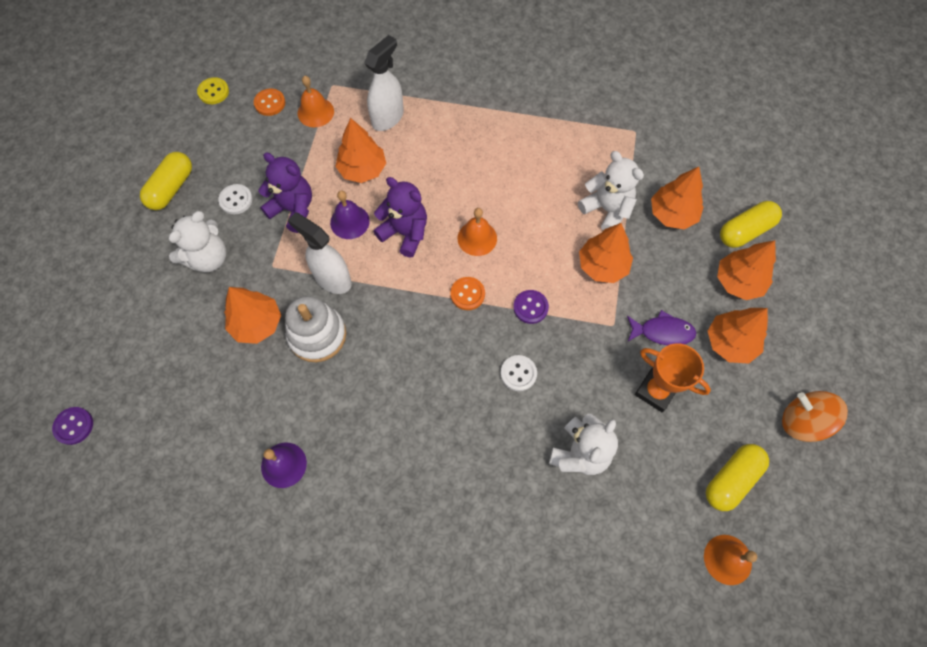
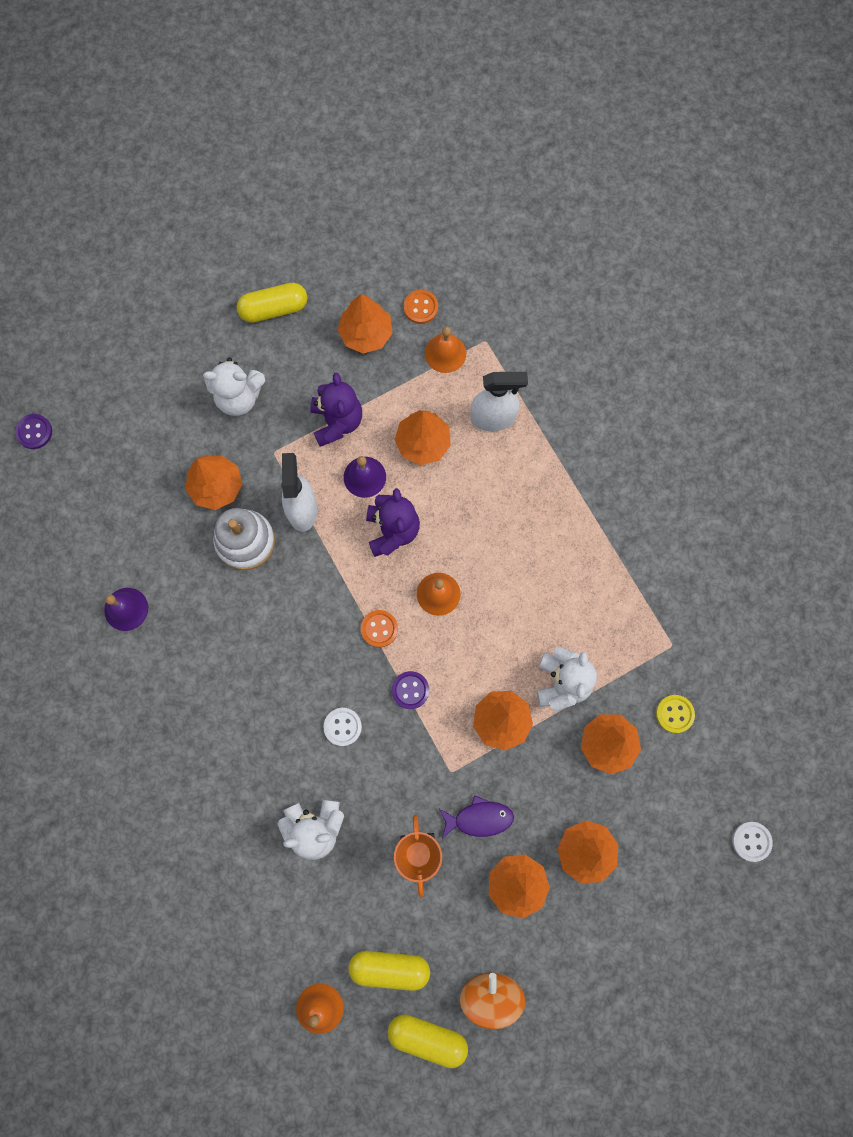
camera: 50 degrees right, 10 degrees up
yellow button [197,77,229,104] -> yellow button moved to [656,695,695,733]
white button [218,184,253,214] -> white button moved to [732,822,773,862]
purple fish [627,310,696,345] -> purple fish turned 60 degrees counterclockwise [439,795,514,839]
yellow capsule [720,201,782,248] -> yellow capsule moved to [388,1014,468,1068]
none -> orange tree [337,294,393,354]

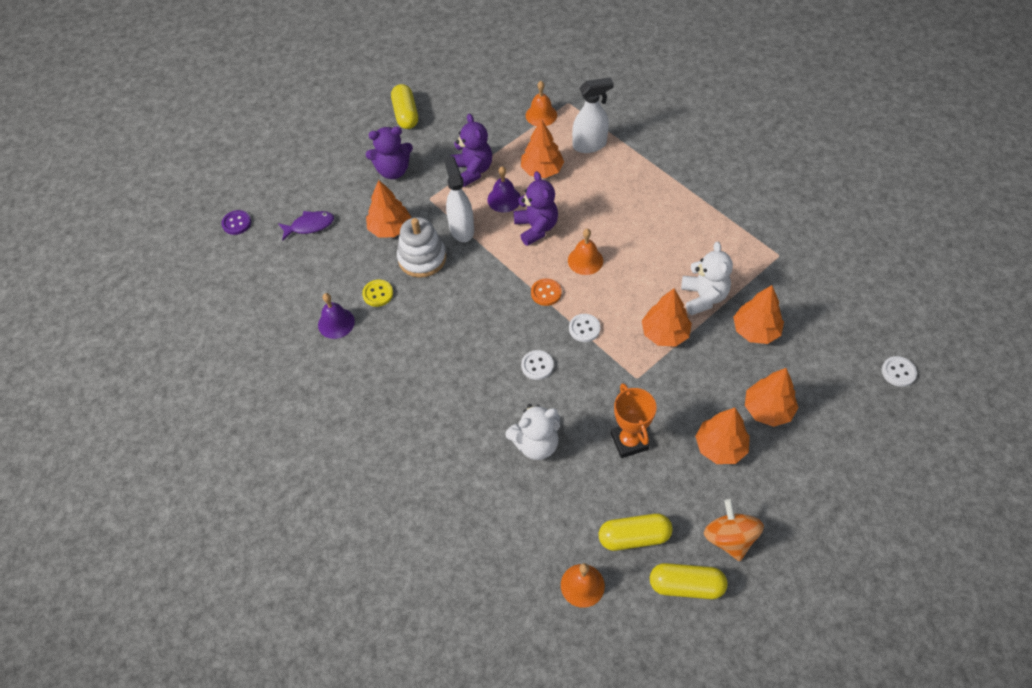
camera: 10 degrees left, 20 degrees down
white teddy bear [203,357,265,416] -> purple teddy bear [366,126,413,179]
yellow capsule [237,283,308,323] -> yellow capsule turned 75 degrees counterclockwise [391,84,418,129]
orange tree [337,294,393,354] -> none
purple button [392,671,429,709] -> white button [569,314,601,342]
orange button [404,290,438,324] -> none
purple fish [439,795,514,839] -> purple fish moved to [278,211,334,241]
yellow button [656,695,695,733] -> yellow button moved to [362,280,393,307]

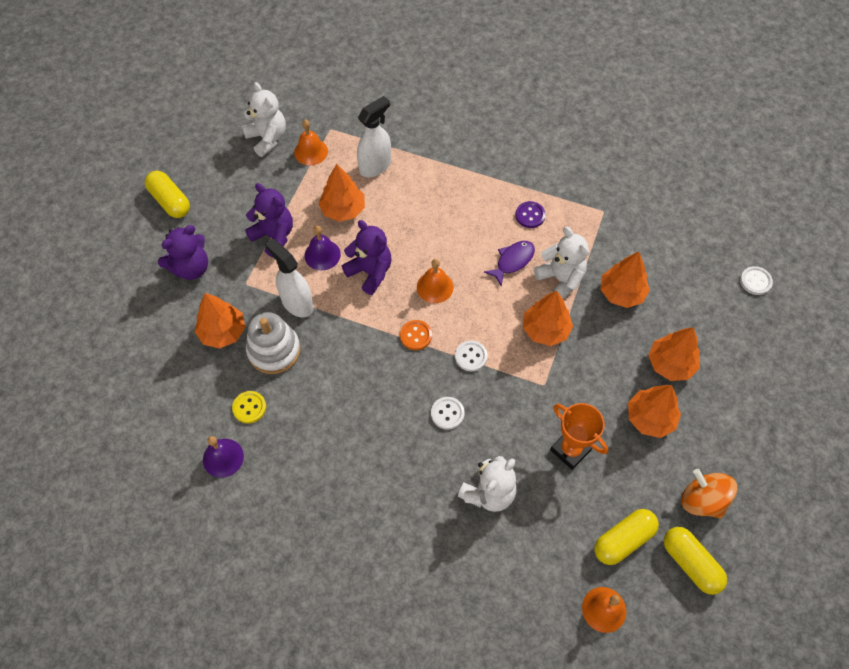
camera: 30 degrees left, 5 degrees up
purple button [221,210,251,235] -> purple button moved to [515,201,546,228]
purple fish [278,211,334,241] -> purple fish moved to [484,241,535,287]
yellow capsule [650,563,727,599] -> yellow capsule turned 75 degrees clockwise [664,527,727,595]
none -> white teddy bear [242,82,286,157]

